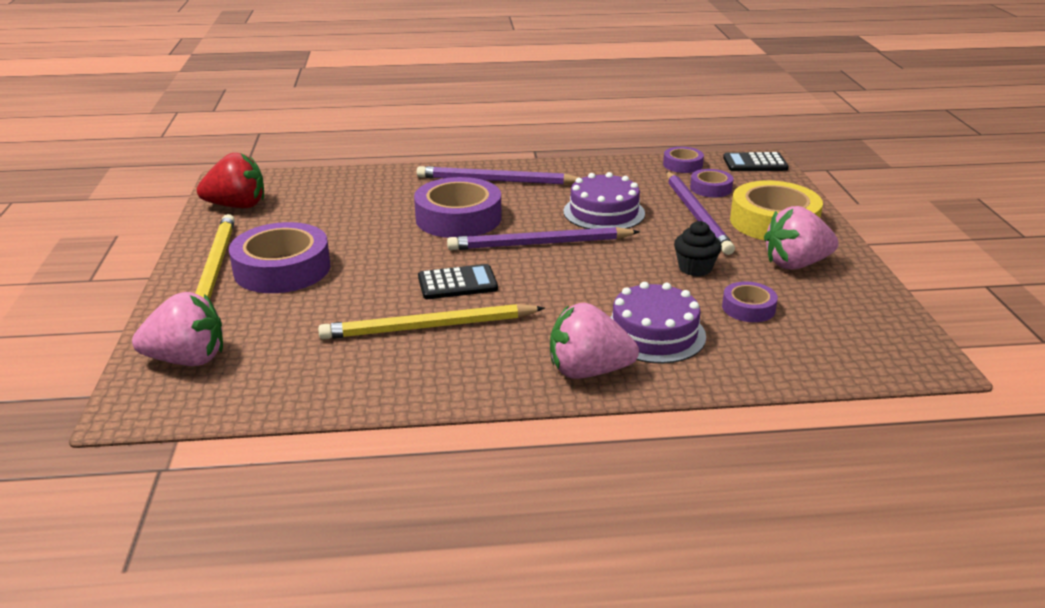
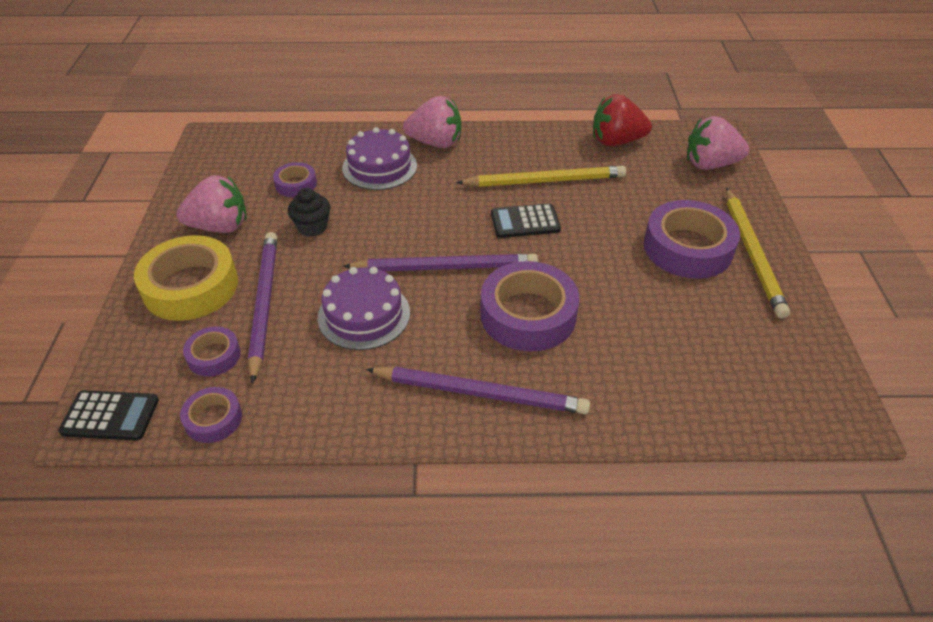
camera: 175 degrees left, 15 degrees up
red strawberry [197,153,264,208] -> red strawberry moved to [593,94,652,146]

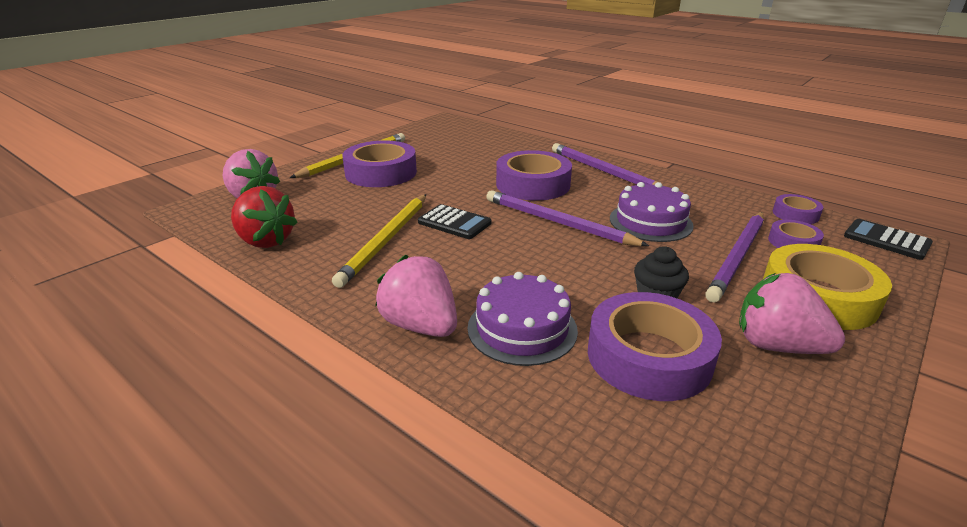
camera: 140 degrees left, 15 degrees down
purple tape [273,162,317,197] -> purple tape [588,292,722,401], size x1.94
yellow pencil [456,166,626,187] -> yellow pencil turned 105 degrees counterclockwise [332,194,426,288]

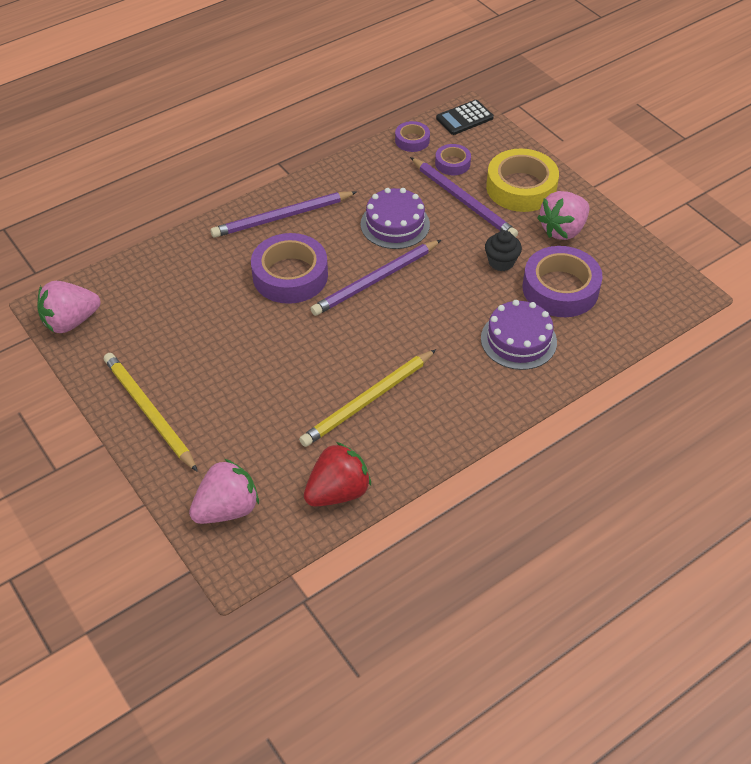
camera: 75 degrees left, 20 degrees up
yellow pencil [332,194,426,288] -> yellow pencil turned 105 degrees clockwise [299,349,436,447]
purple tape [342,141,417,187] -> none
pink strawberry [375,255,457,337] -> pink strawberry moved to [37,281,101,333]
black calculator [418,204,491,239] -> none

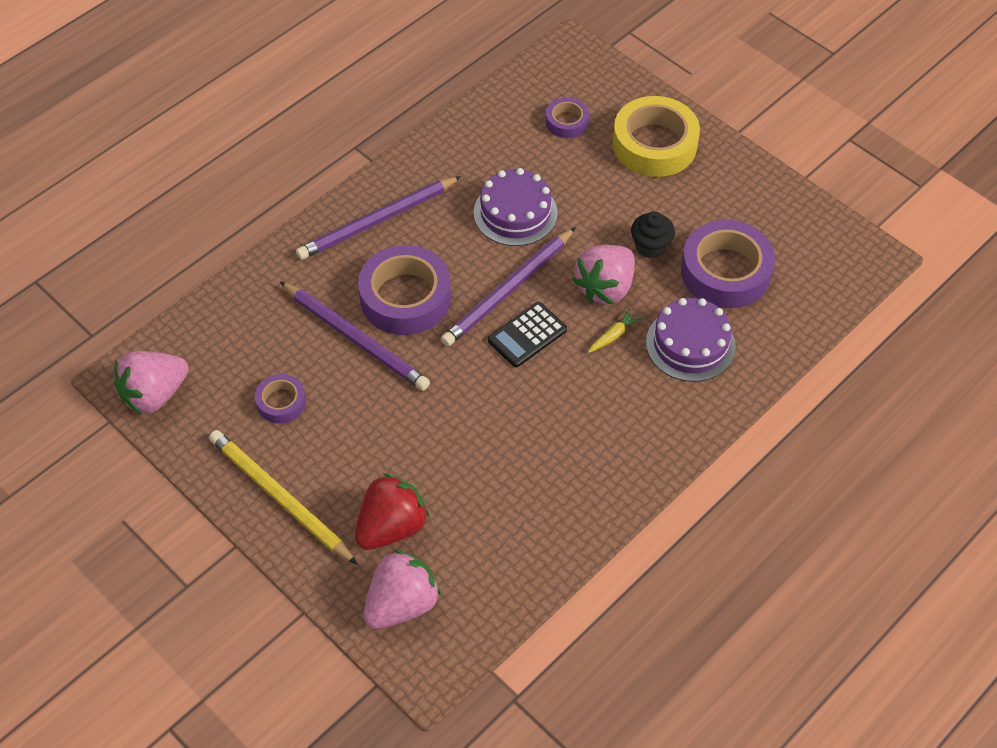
camera: 10 degrees left, 5 degrees up
yellow pencil [299,349,436,447] -> none
red strawberry [304,442,371,507] -> red strawberry moved to [355,473,429,550]
purple tape [395,121,430,152] -> purple tape moved to [255,374,306,423]
purple pencil [410,157,518,237] -> purple pencil moved to [280,282,430,391]
black calculator [436,100,494,135] -> black calculator moved to [488,302,567,367]
pink strawberry [537,191,589,240] -> pink strawberry moved to [572,245,635,304]
none -> yellow carrot [588,309,642,353]

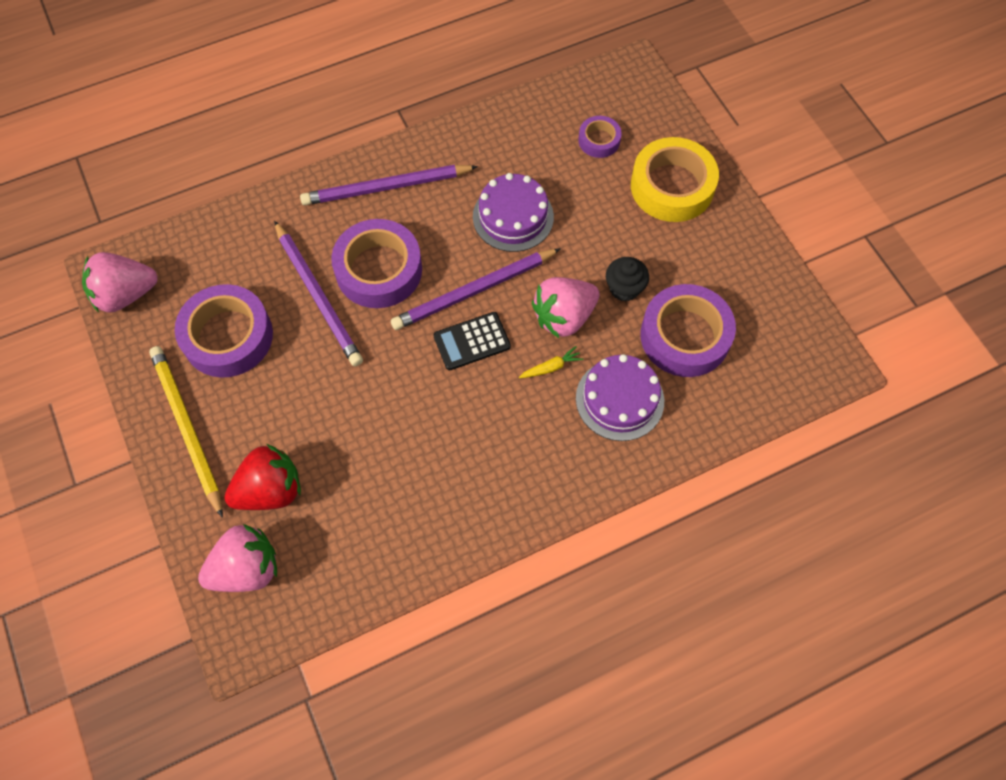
camera: 20 degrees right, 10 degrees up
purple tape [255,374,306,423] -> purple tape [174,284,273,378], size x1.94

